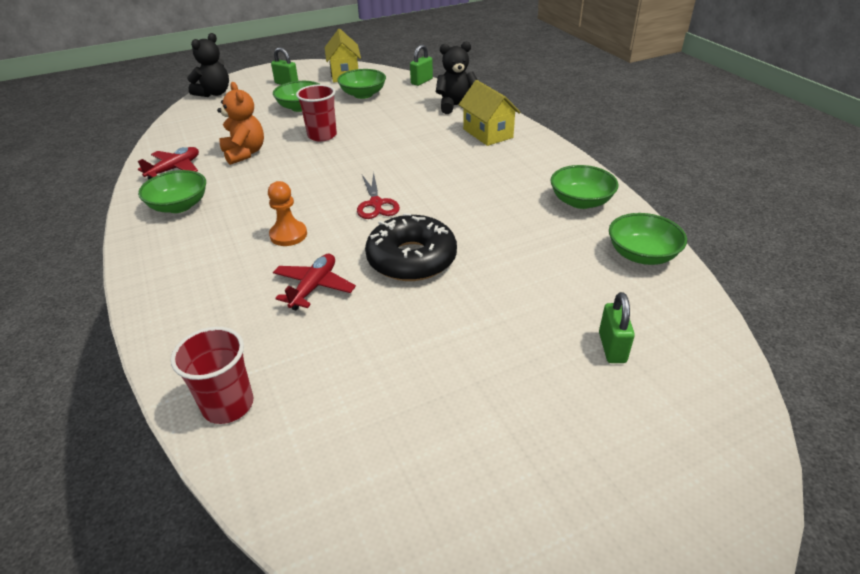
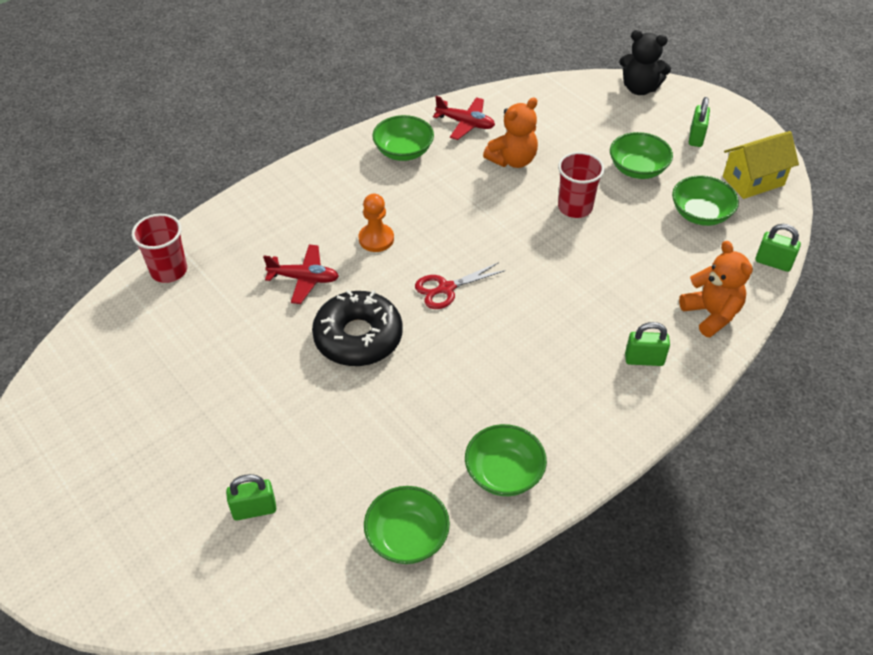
camera: 75 degrees right, 10 degrees up
black teddy bear [436,42,478,114] -> orange teddy bear [679,241,753,337]
yellow house [459,80,520,146] -> green padlock [625,322,670,366]

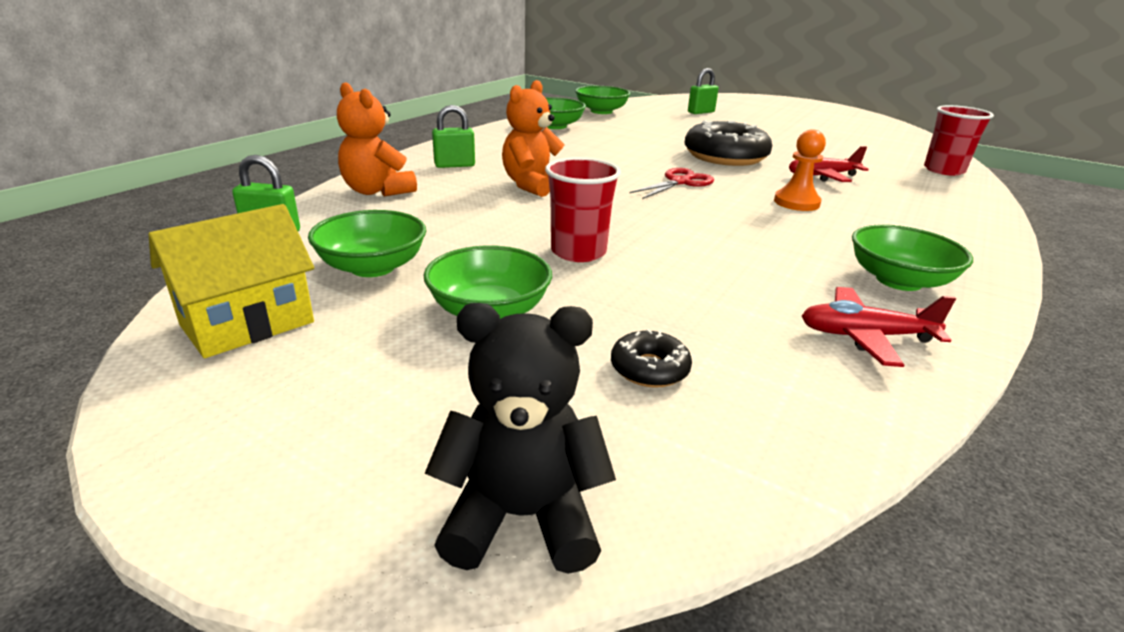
camera: 160 degrees right, 20 degrees down
orange teddy bear [483,97,538,168] -> orange teddy bear moved to [502,80,565,197]
green padlock [689,97,710,147] -> none
none -> black donut [611,329,692,388]

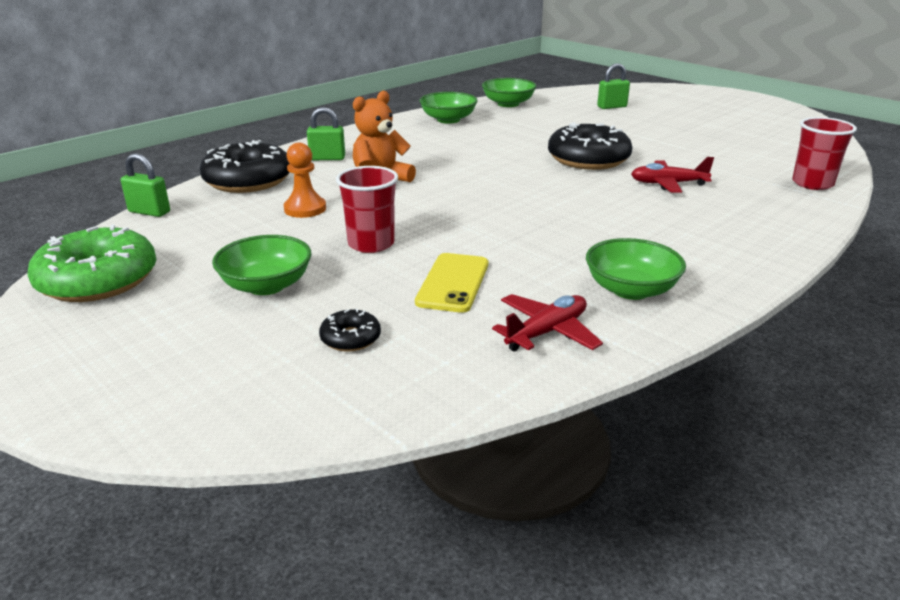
camera: 15 degrees right, 0 degrees up
yellow house [148,204,314,358] -> green donut [27,224,156,302]
green bowl [308,210,426,277] -> none
orange teddy bear [337,82,417,197] -> black donut [200,140,290,193]
black teddy bear [425,303,616,574] -> none
red scissors [629,168,714,199] -> none
orange pawn [774,129,826,211] -> orange pawn moved to [284,143,326,218]
red plane [802,287,956,367] -> red plane turned 120 degrees clockwise [492,294,603,352]
none -> yellow phone [415,253,488,313]

